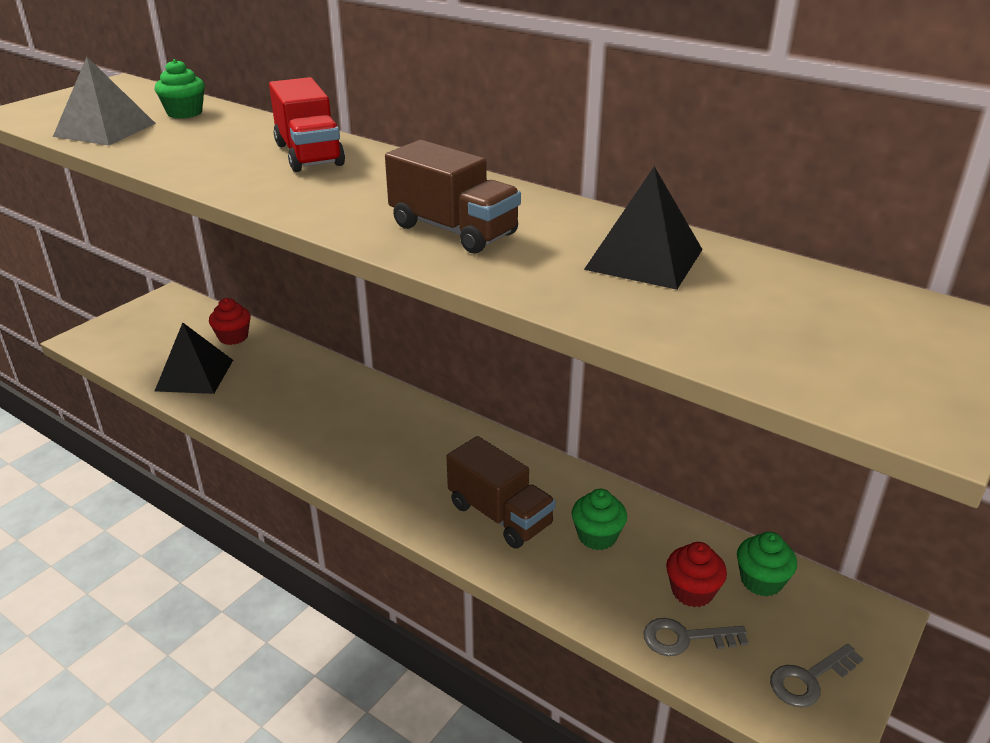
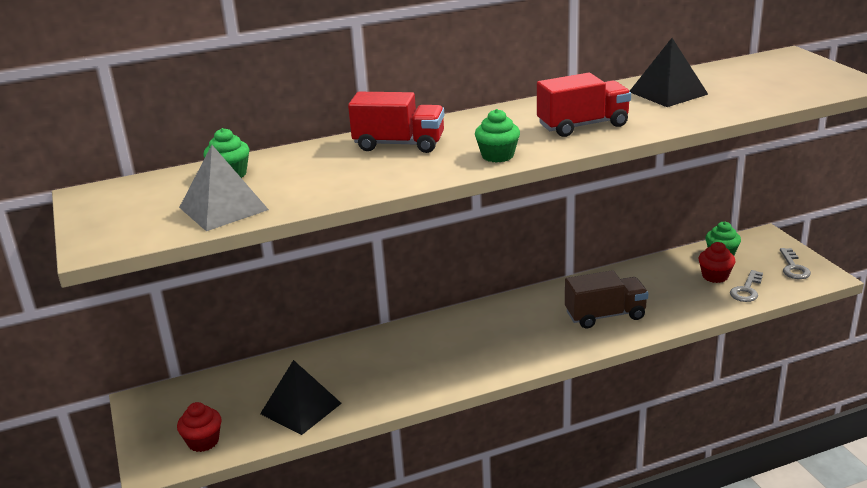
camera: 55 degrees left, 5 degrees down
red cupcake [209,298,251,345] -> red cupcake moved to [177,402,222,452]
brown truck [385,140,521,253] -> red truck [537,73,631,137]
green cupcake [572,489,627,550] -> green cupcake moved to [475,109,520,163]

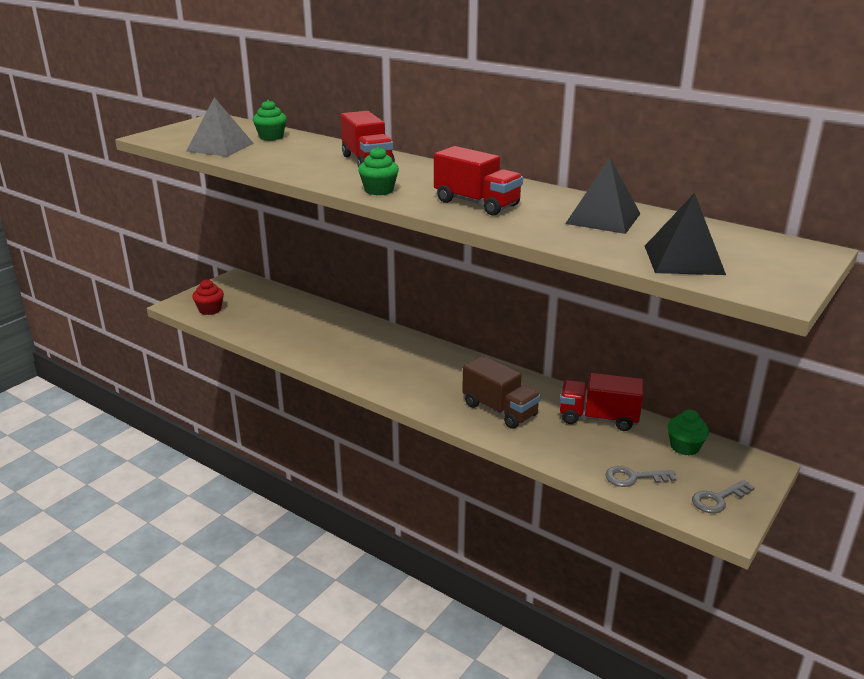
camera: 55 degrees right, 0 degrees up
black pyramid [260,360,342,435] -> black pyramid moved to [645,193,726,275]
red cupcake [699,242,735,283] -> none
none -> red truck [560,373,643,431]

